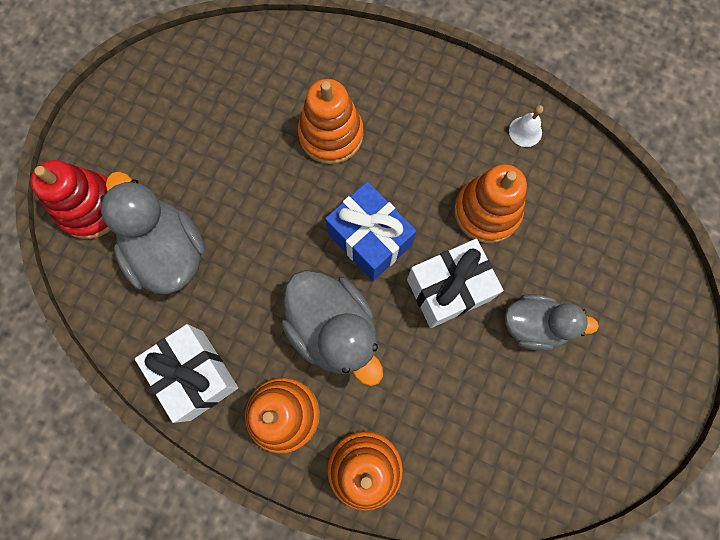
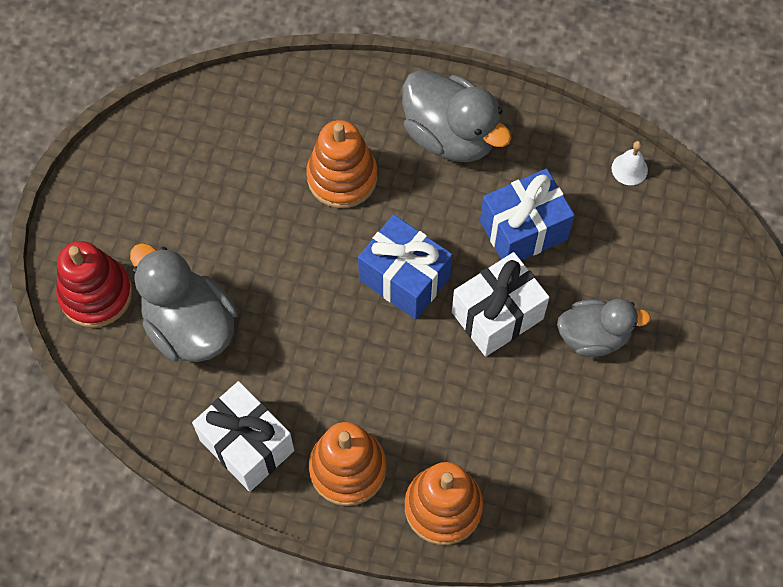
camera: 10 degrees left, 10 degrees down
grey duck [281,270,383,386] -> grey duck moved to [402,70,511,162]
orange stacking toy [454,164,527,243] -> blue gift [480,168,575,260]
white bell [509,105,543,147] -> white bell moved to [612,141,648,185]

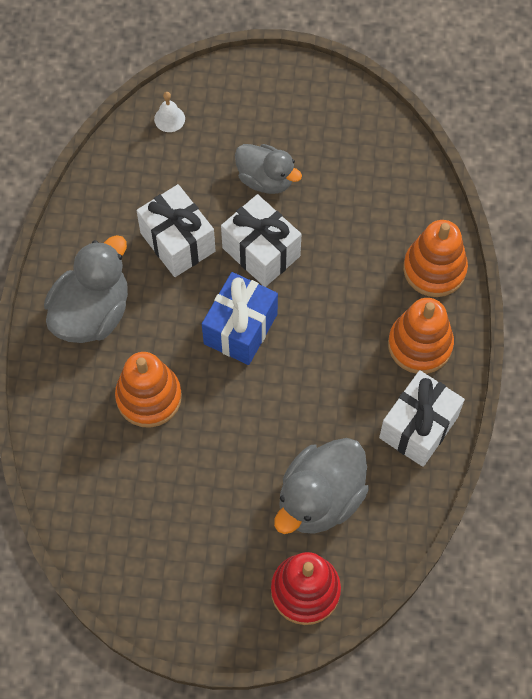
camera: 100 degrees left, 0 degrees up
blue gift [480,168,575,260] -> white gift [136,184,216,277]
grey duck [557,299,651,357] -> grey duck turned 135 degrees clockwise [235,144,302,194]
white bell [612,141,648,185] -> white bell moved to [154,92,185,132]

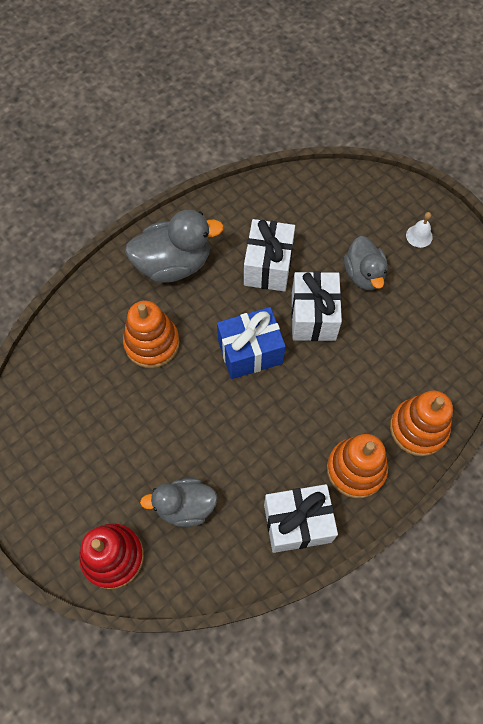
camera: 45 degrees right, 0 degrees up
white bell [154,92,185,132] -> white bell moved to [406,212,433,248]
grey duck [274,438,369,534] -> grey duck [140,478,218,527], size x0.67

